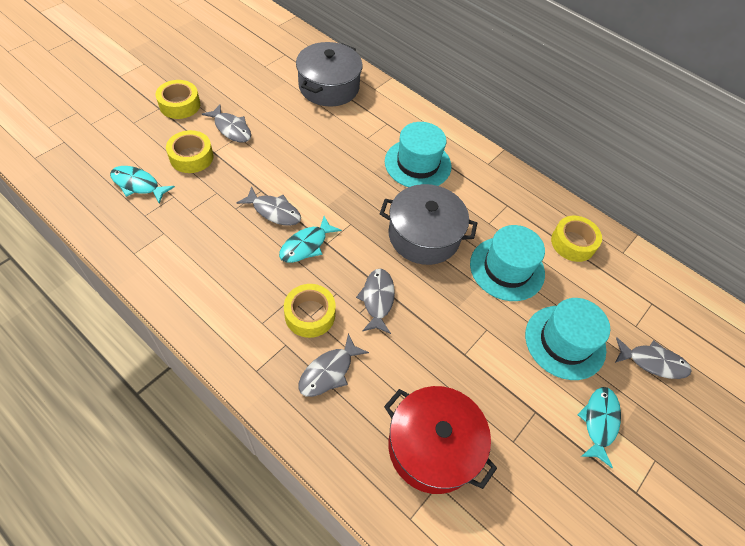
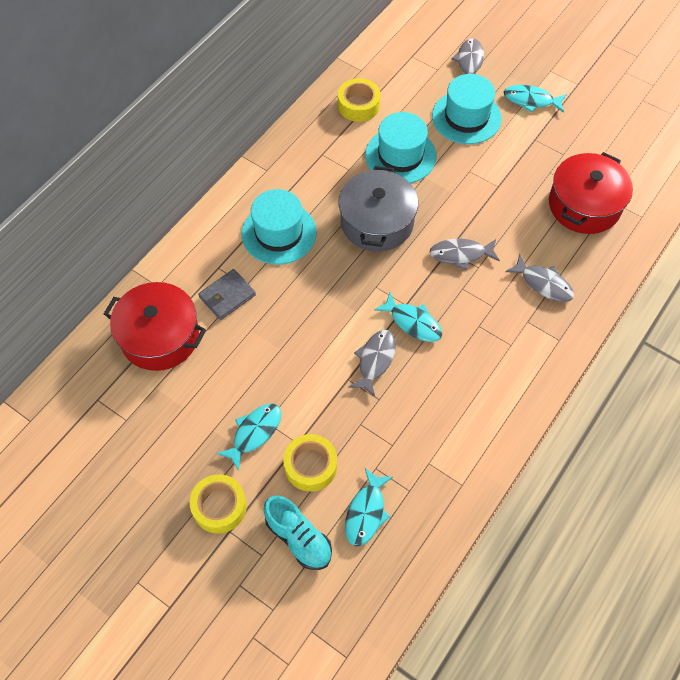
camera: 90 degrees left, 5 degrees up
grey fish [202,104,251,143] -> turquoise fish [216,404,281,471]
yellow tape [284,284,336,338] -> none
grey pot [296,42,362,107] -> red pot [104,282,206,371]
none -> grey wallet [198,269,256,320]
none -> turquoise shoe [263,495,332,570]

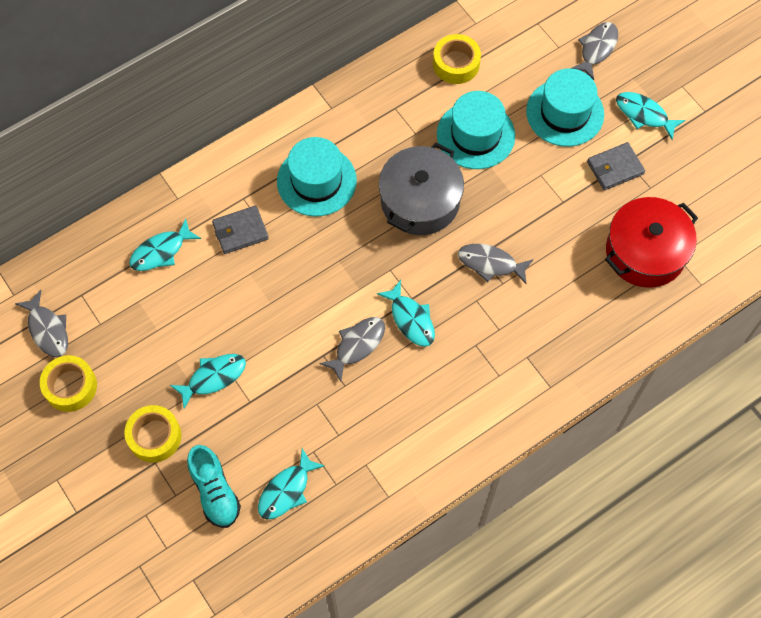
camera: 20 degrees right, 5 degrees up
red pot [104,282,206,371] -> turquoise fish [129,218,201,271]
yellow tape [283,434,337,492] -> yellow tape moved to [40,355,97,412]
grey fish [505,254,574,302] -> grey fish moved to [15,290,68,357]
none -> grey wallet [587,142,645,190]

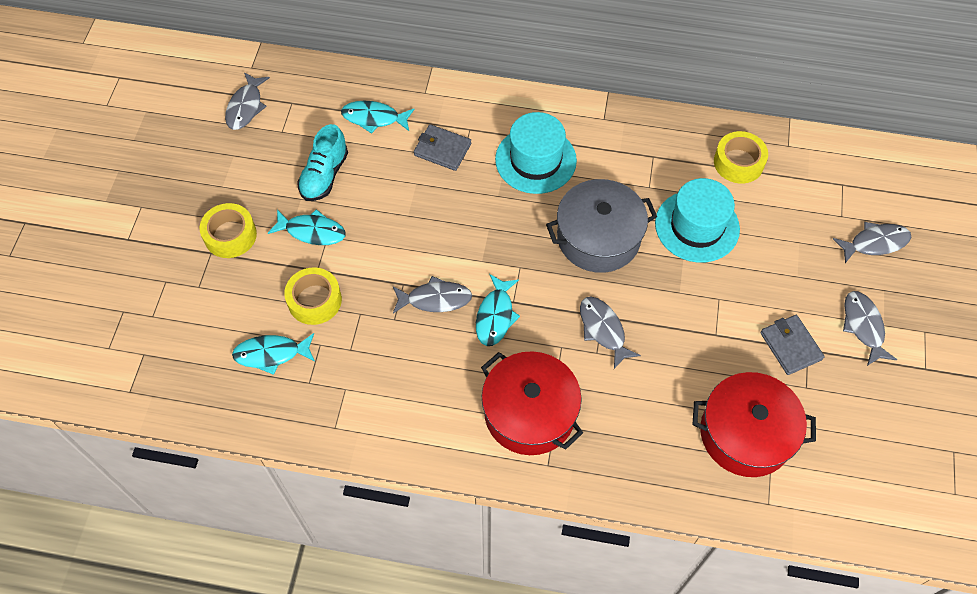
camera: 45 degrees right, 5 degrees down
yellow tape [40,355,97,412] -> yellow tape moved to [284,267,342,325]
turquoise shoe [187,445,241,528] -> turquoise shoe moved to [297,124,348,201]
turquoise hat [526,68,604,147] -> none
grey wallet [587,142,645,190] -> grey wallet turned 45 degrees clockwise [760,315,825,375]
turquoise fish [616,92,685,140] -> grey fish [843,291,897,366]
none -> red pot [481,351,583,455]

